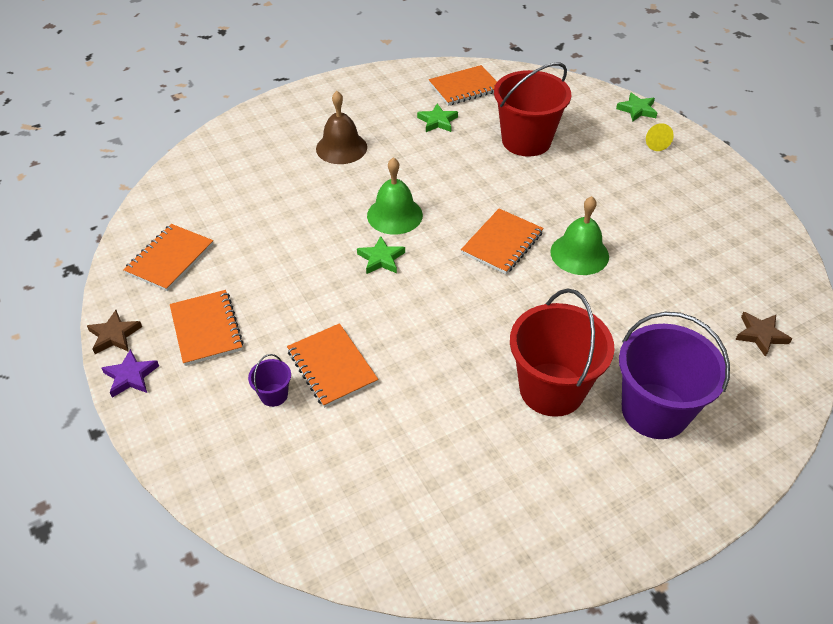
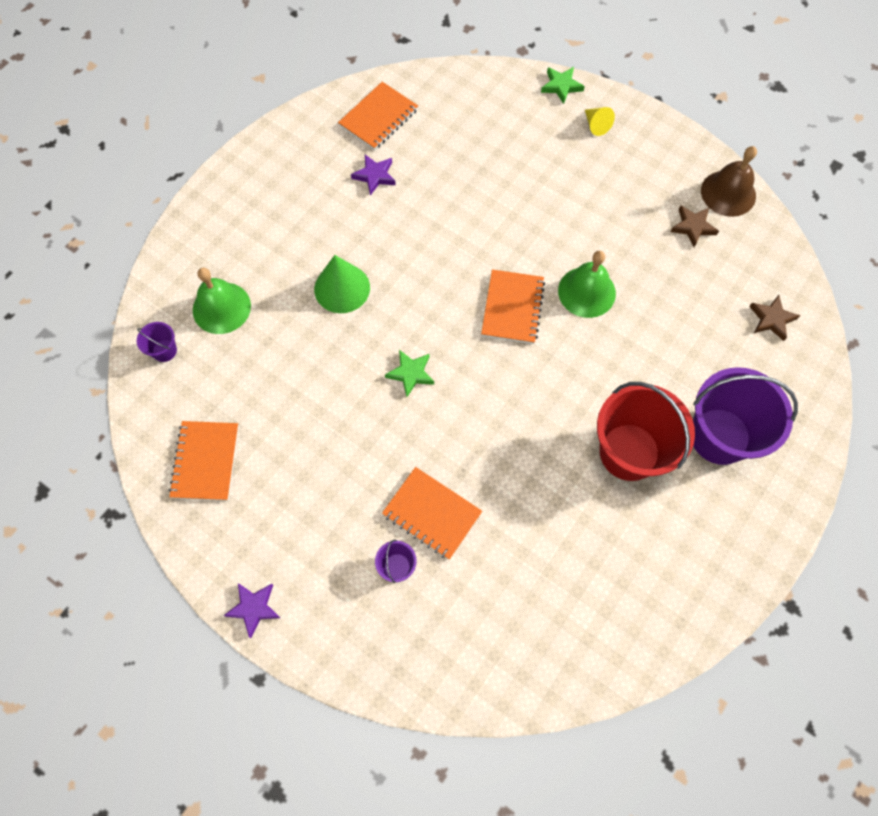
camera: 25 degrees left, 20 degrees up
brown star [87,310,142,354] -> brown star moved to [670,206,719,247]
orange notebook [170,290,244,366] -> none
brown bell [316,91,367,164] -> brown bell moved to [701,146,757,217]
green bell [367,157,423,235] -> green bell moved to [193,268,251,334]
green star [417,104,458,132] -> purple star [351,155,396,195]
red bucket [494,62,571,157] -> none
none -> purple bucket [137,322,177,362]
none -> green cone [314,255,370,313]

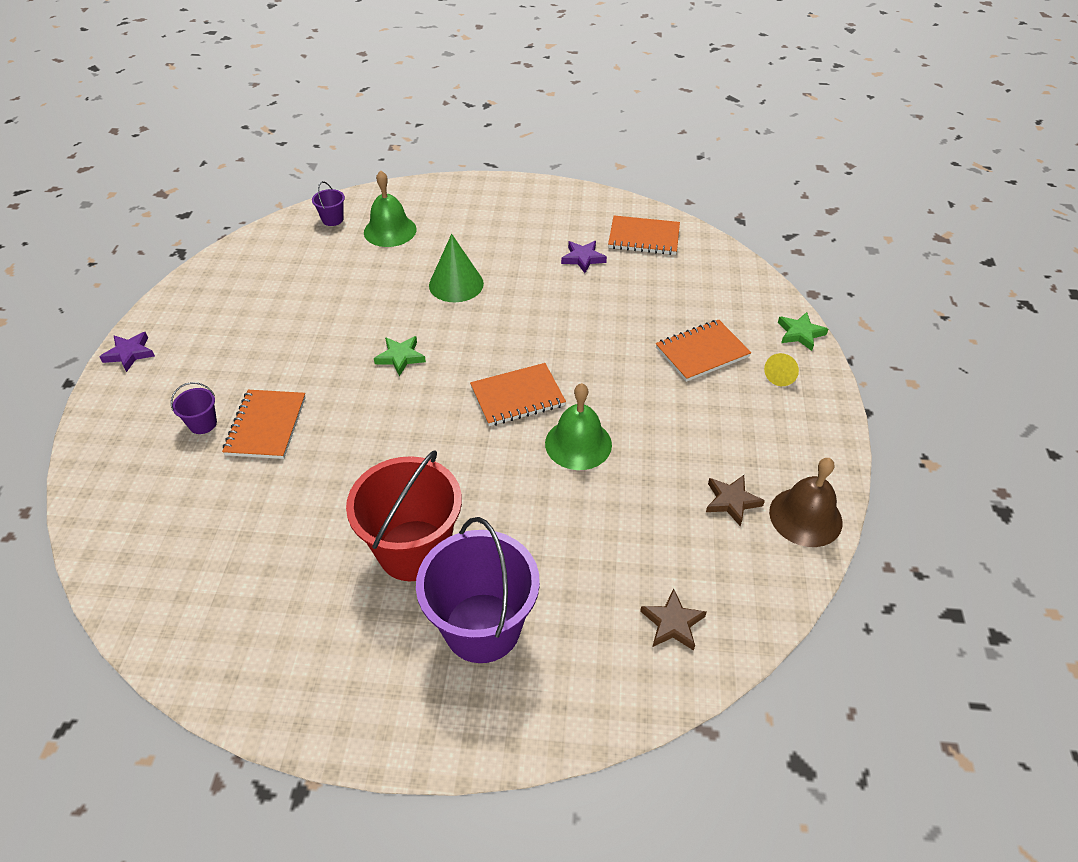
camera: 60 degrees right, 20 degrees down
orange notebook [169,421,239,501] -> orange notebook moved to [656,320,751,382]

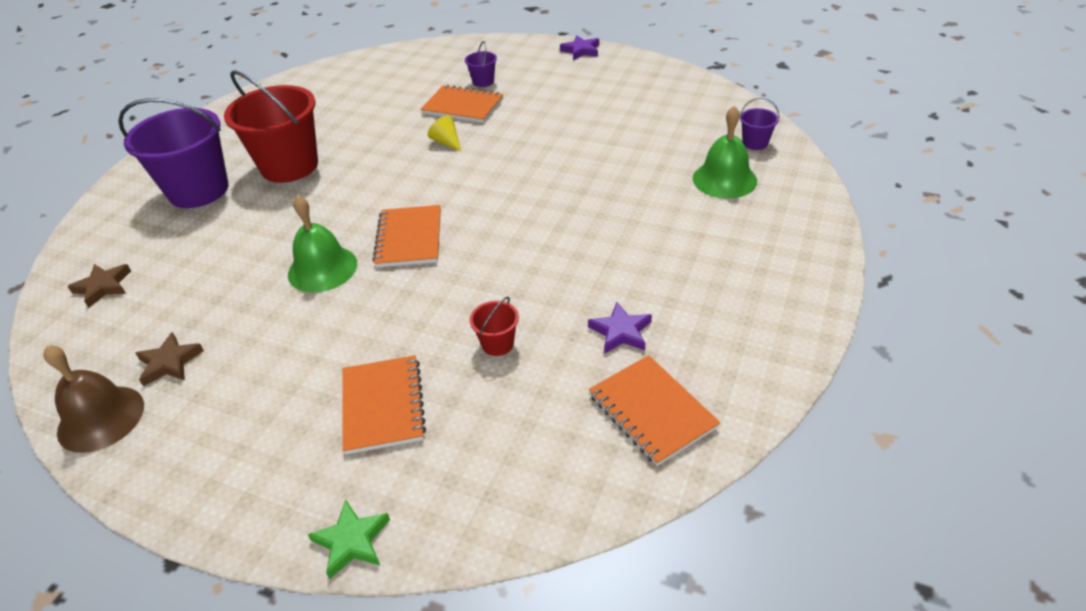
camera: 110 degrees right, 5 degrees down
green star [374,336,426,376] -> none
green cone [429,234,484,302] -> none
orange notebook [608,215,680,255] -> orange notebook turned 60 degrees counterclockwise [589,355,720,466]
yellow cone [764,353,799,386] -> yellow cone moved to [428,115,461,151]
none -> red bucket [469,297,519,356]

